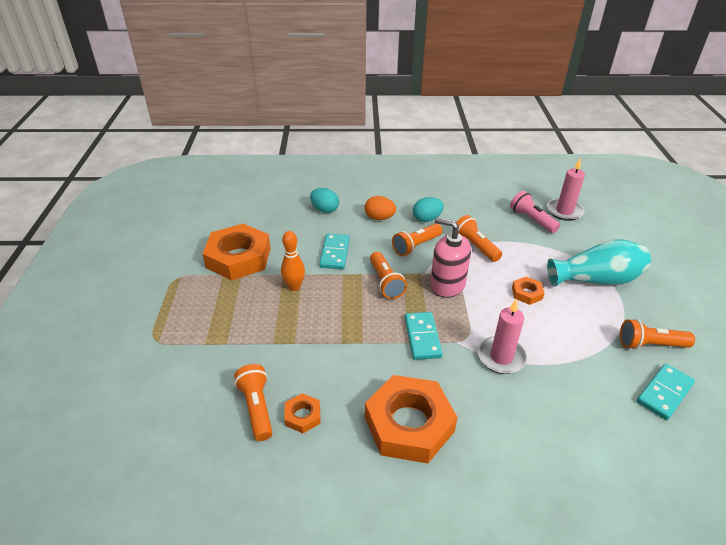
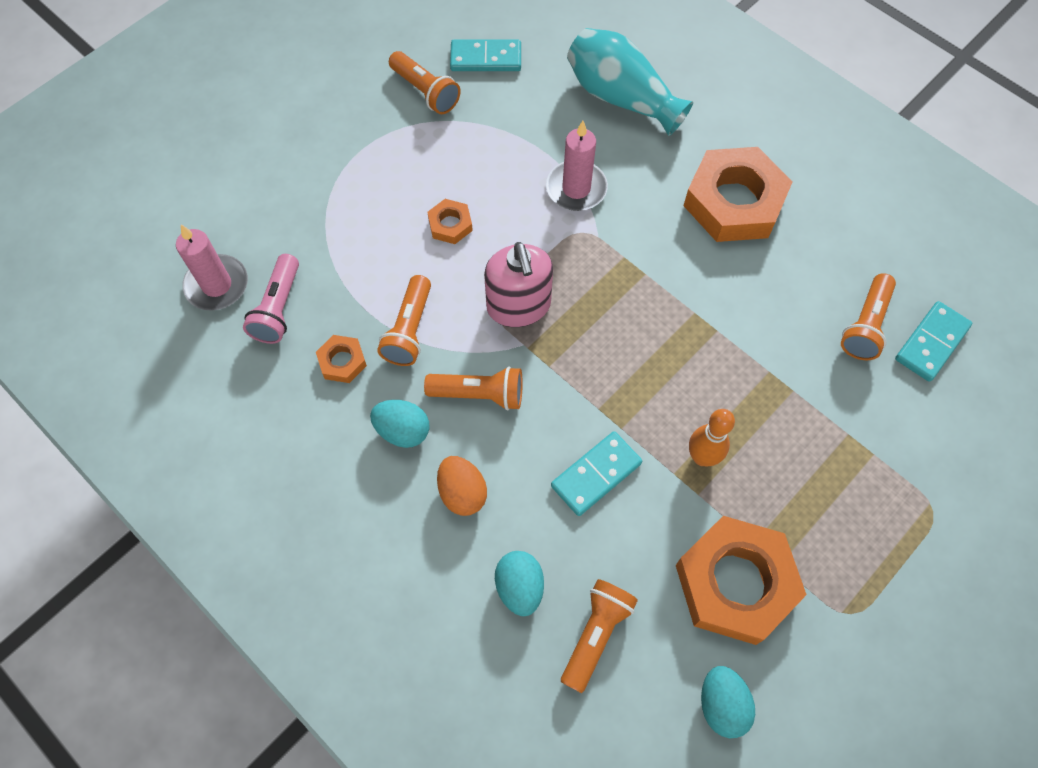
camera: 135 degrees left, 25 degrees up
orange nut [284,393,321,433] -> orange nut moved to [316,335,367,383]
orange flashlight [370,252,407,299] -> orange flashlight moved to [561,579,638,693]
turquoise domino [405,312,443,360] -> turquoise domino moved to [895,301,972,382]
turquoise vase [547,239,651,287] -> turquoise vase moved to [567,28,693,136]
none -> turquoise egg [701,666,755,738]

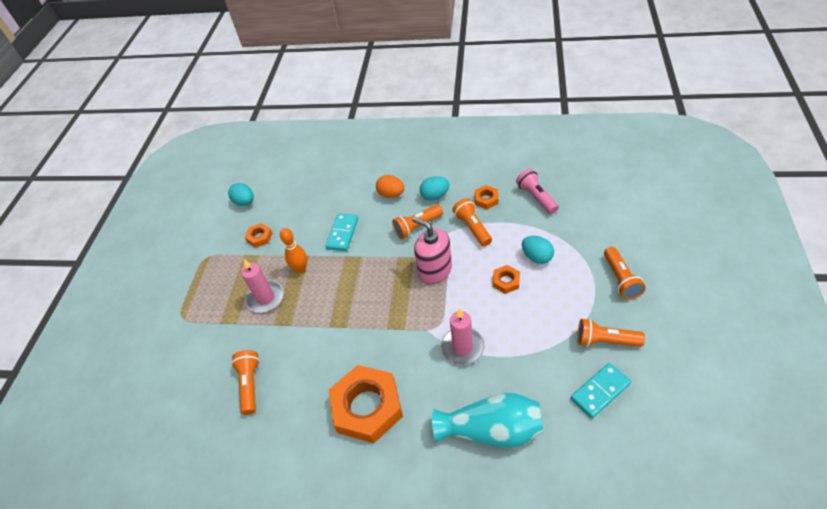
camera: 150 degrees right, 15 degrees down
pink candle [176,225,248,311] -> pink candle moved to [241,259,284,313]
turquoise egg [495,551,544,616] -> turquoise egg moved to [522,236,554,264]
orange flashlight [561,579,638,693] -> orange flashlight moved to [604,247,646,300]
orange nut [676,516,807,645] -> orange nut [245,223,272,248], size x0.45
turquoise domino [895,301,972,382] -> none

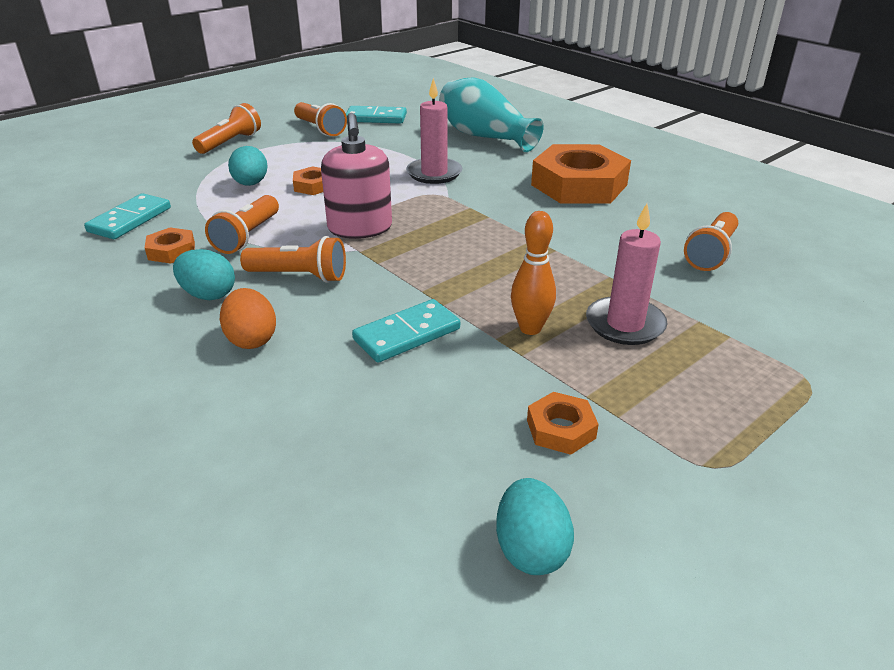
camera: 145 degrees left, 15 degrees down
pink flashlight [516,169,559,214] -> turquoise domino [84,193,171,239]

